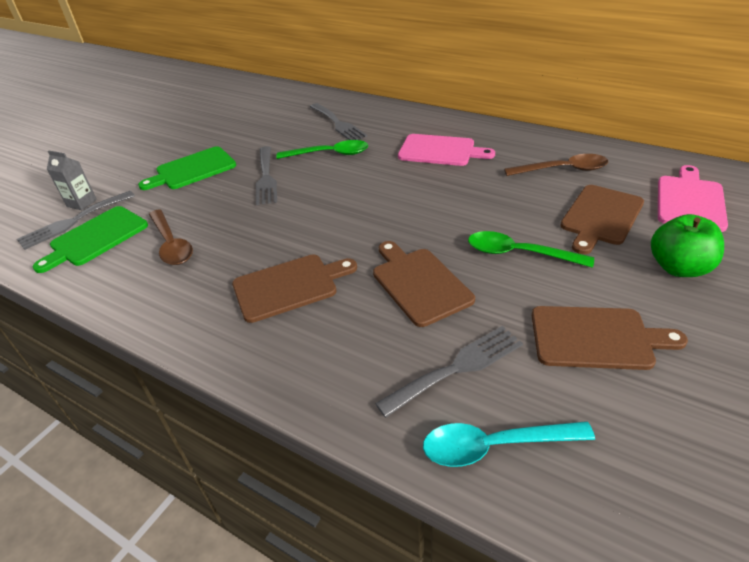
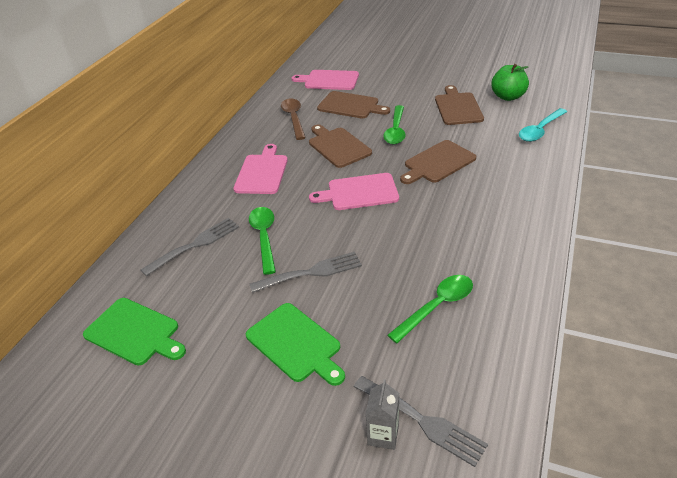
camera: 100 degrees left, 0 degrees up
green cutting board [33,206,148,273] -> green cutting board moved to [83,298,186,365]
brown spoon [149,209,193,265] -> green spoon [387,275,473,343]
brown cutting board [232,255,357,323] -> brown cutting board moved to [309,124,372,168]
grey fork [375,326,523,417] -> none
turquoise spoon [423,421,595,467] -> turquoise spoon turned 60 degrees clockwise [519,108,567,142]
green apple [651,214,724,277] -> green apple moved to [491,64,529,101]
none -> pink cutting board [309,173,399,210]

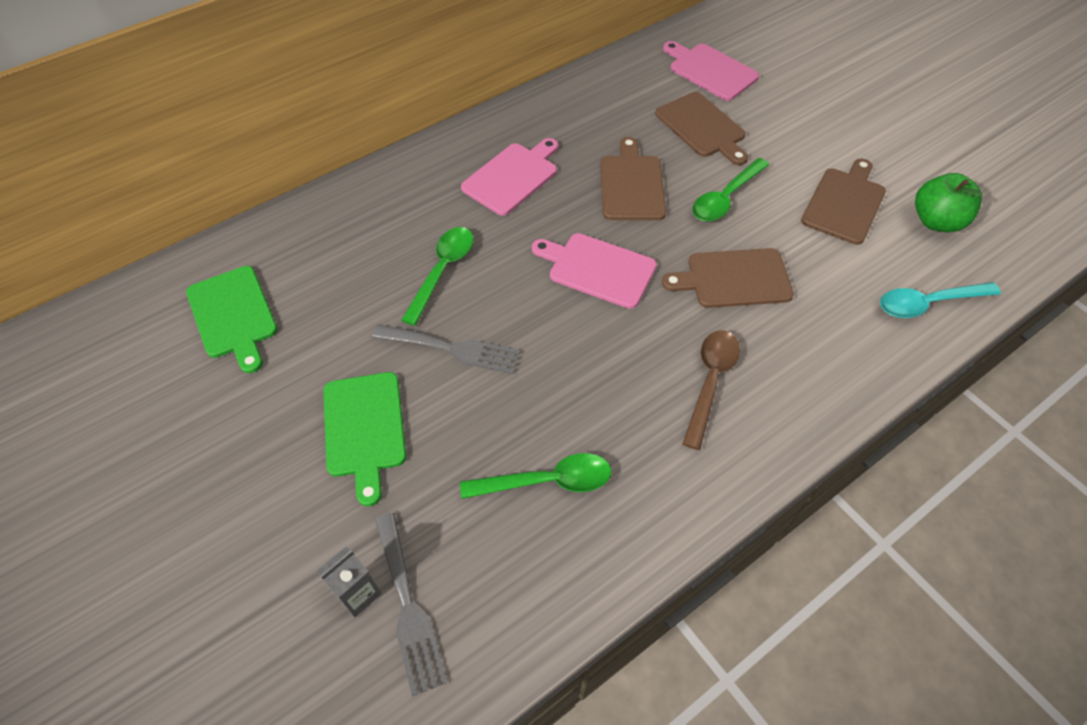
camera: 30 degrees right, 15 degrees up
grey fork [141,218,239,276] -> none
brown spoon [281,98,306,140] -> brown spoon moved to [683,330,740,450]

